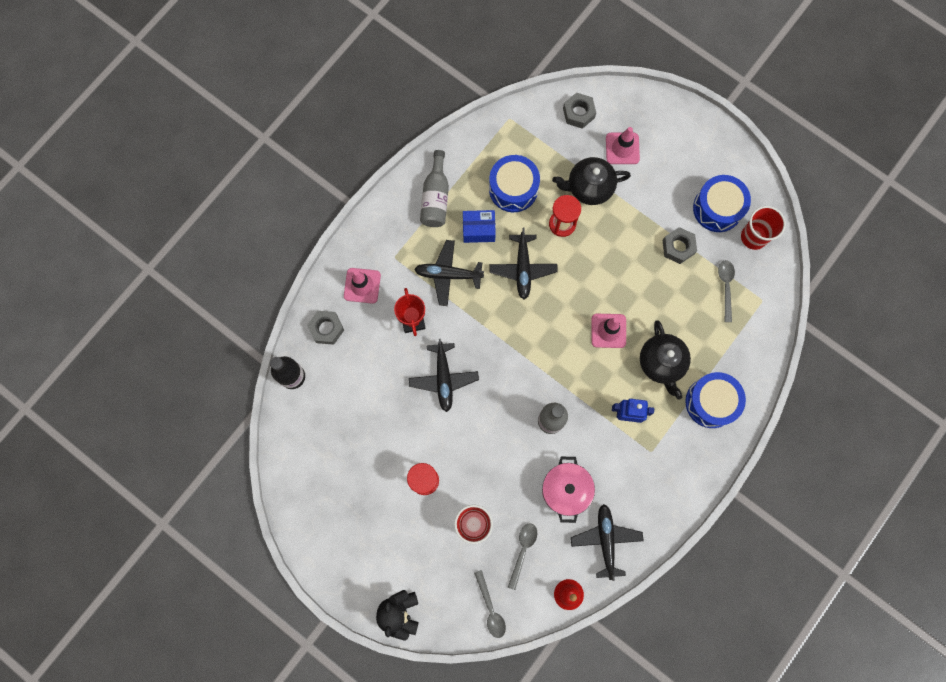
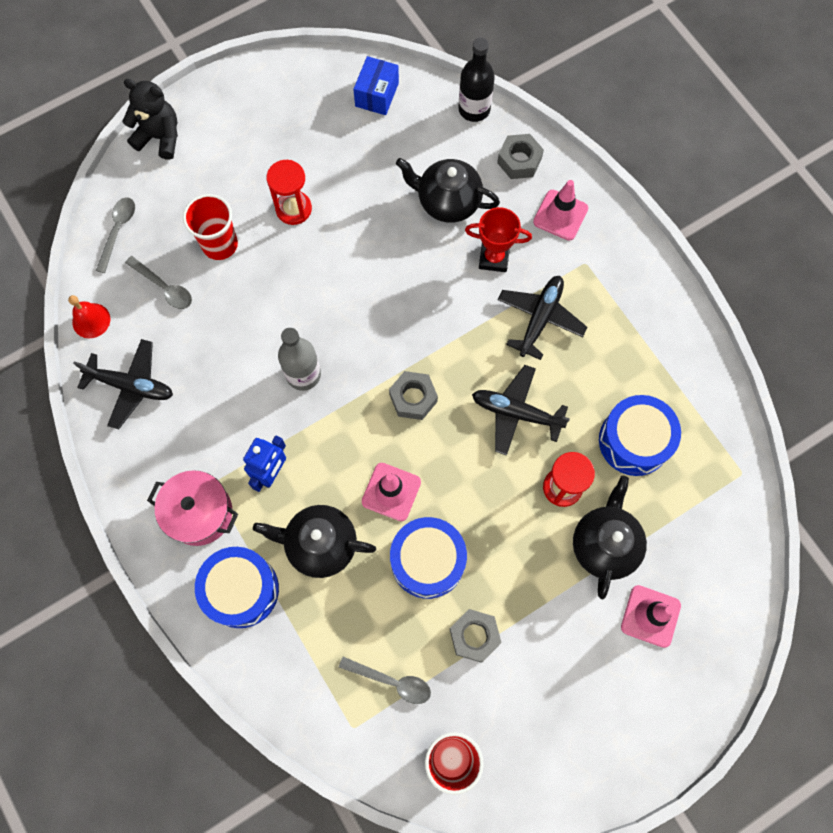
camera: 110 degrees right, 5 degrees down
black plane [409,339,479,412] -> none
grey bottle [420,150,449,227] -> none
blue box [463,210,496,243] -> blue box moved to [353,56,399,115]
grey spoon [474,570,506,638] -> grey spoon turned 105 degrees clockwise [96,197,135,273]
pink pot [542,457,595,523] -> pink pot moved to [147,470,238,546]
grey nut [563,92,596,129] -> grey nut moved to [389,371,438,420]
blue drum [693,175,751,232] -> blue drum moved to [390,517,467,599]
none -> black teapot [396,158,500,223]

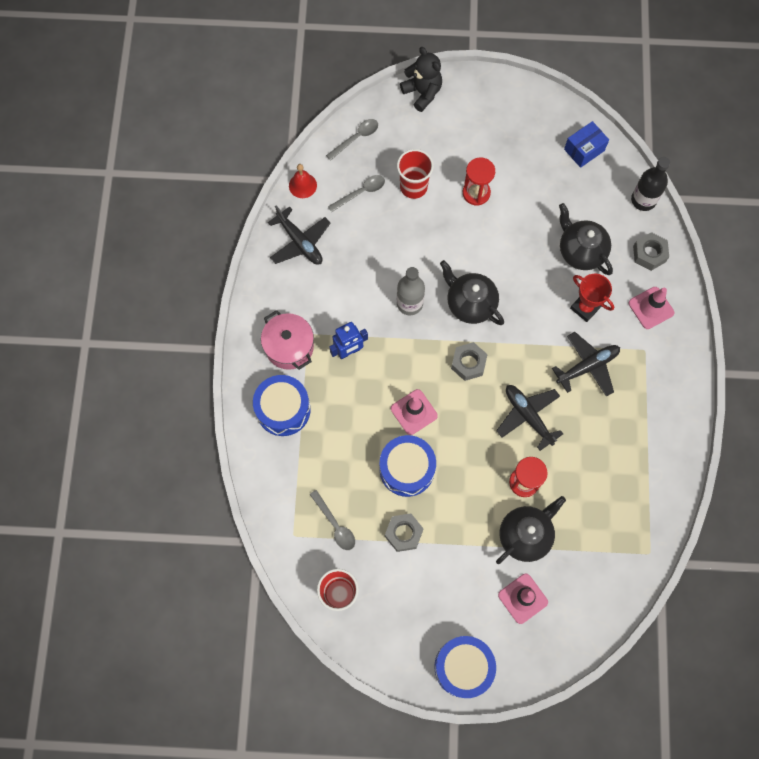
camera: 35 degrees right, 0 degrees up
grey spoon [125,256,192,309] -> grey spoon turned 105 degrees counterclockwise [328,175,385,213]
black teapot [253,505,376,578] -> black teapot moved to [440,260,504,325]
blue drum [599,395,681,476] -> blue drum moved to [434,636,496,698]

